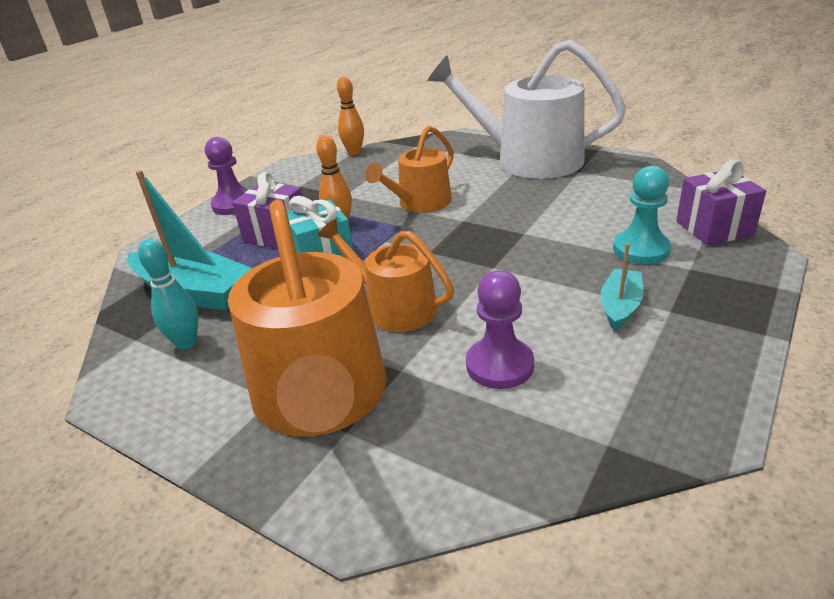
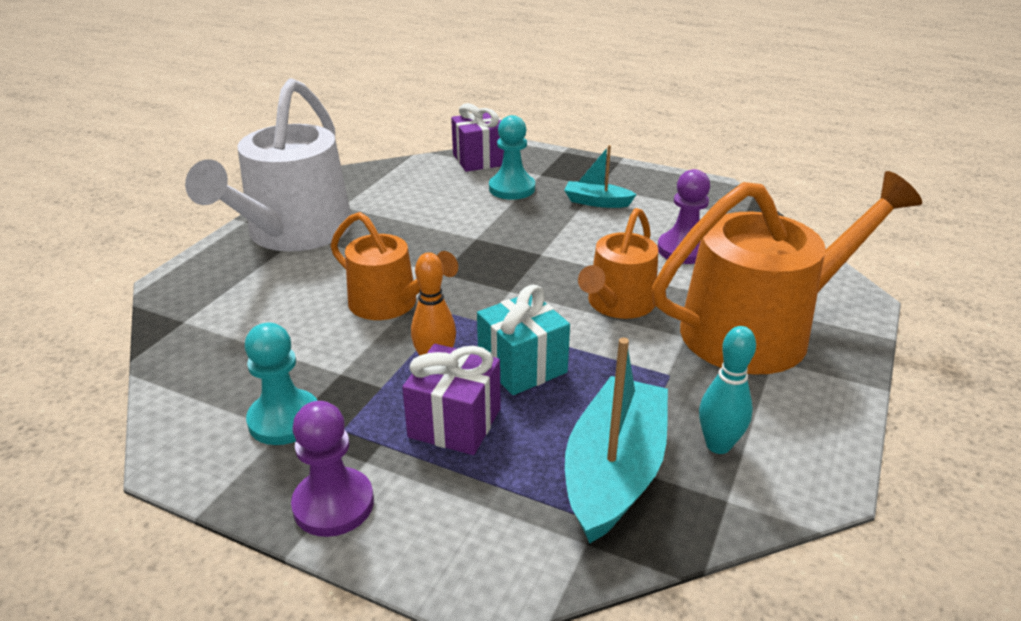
camera: 100 degrees left, 0 degrees up
orange bowling pin [337,77,364,155] -> none
none -> turquoise pawn [245,323,318,445]

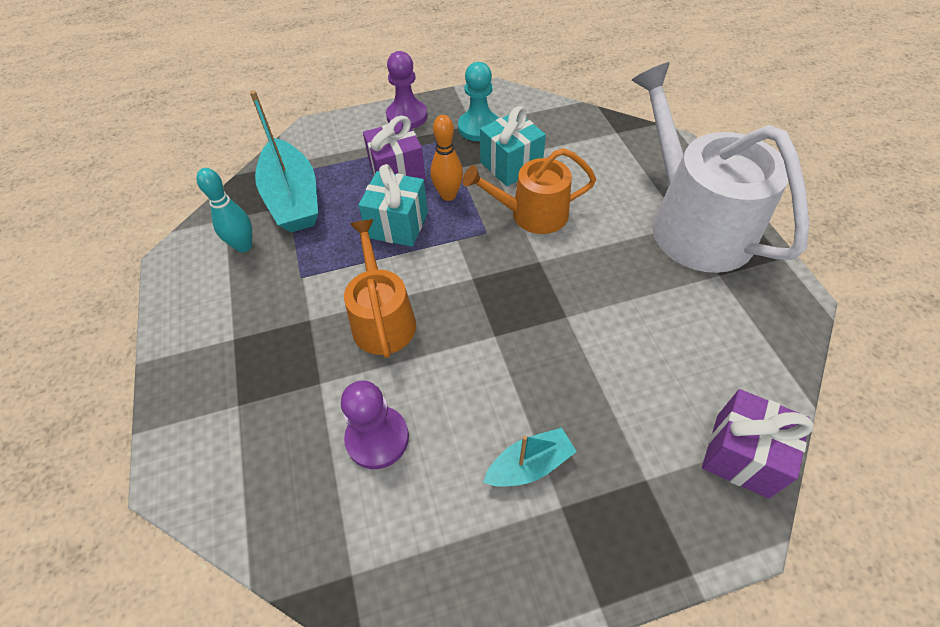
camera: 140 degrees right, 20 degrees up
turquoise pawn [489,115,535,200] -> none
orange watering can [652,171,922,375] -> none
none -> turquoise gift [480,106,546,186]

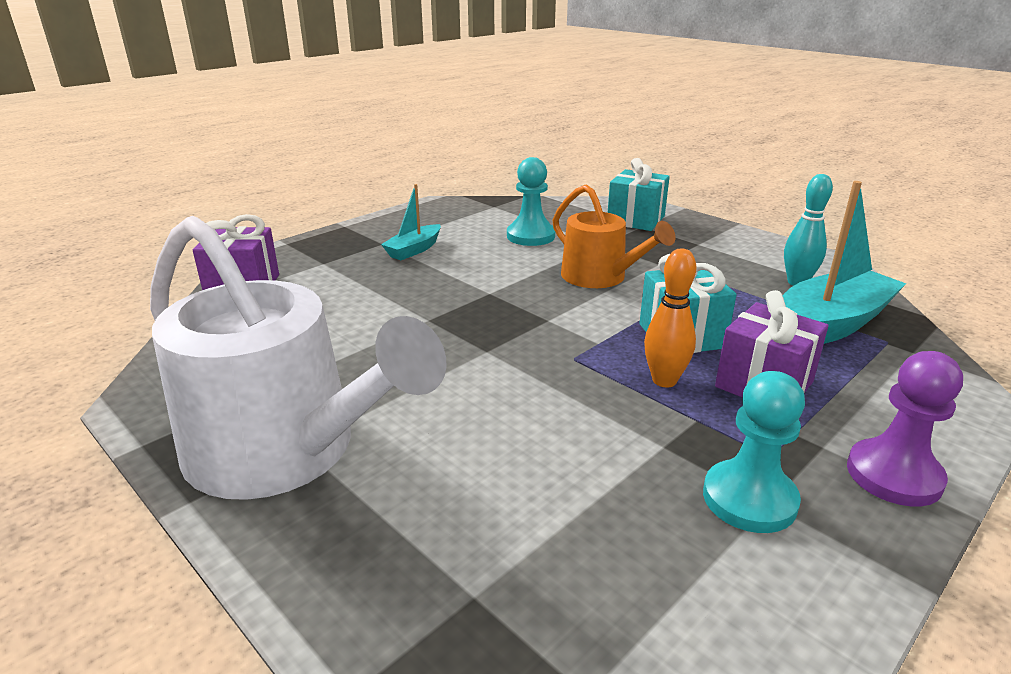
camera: 150 degrees right, 25 degrees down
turquoise boat [250,90,318,233] -> turquoise boat turned 105 degrees clockwise [783,181,906,344]
purple pawn [341,381,409,469] -> turquoise pawn [507,157,555,246]
orange watering can [463,148,596,234] -> none
turquoise gift [480,106,546,186] -> turquoise gift moved to [608,158,670,231]

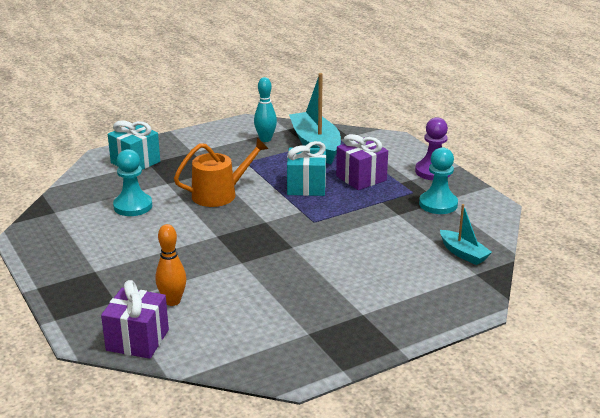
camera: 75 degrees left, 0 degrees up
white watering can [150,216,447,500] -> none
turquoise boat [381,184,441,260] -> turquoise boat moved to [440,204,492,265]
orange bowling pin [644,249,696,387] -> orange bowling pin moved to [155,224,187,306]

